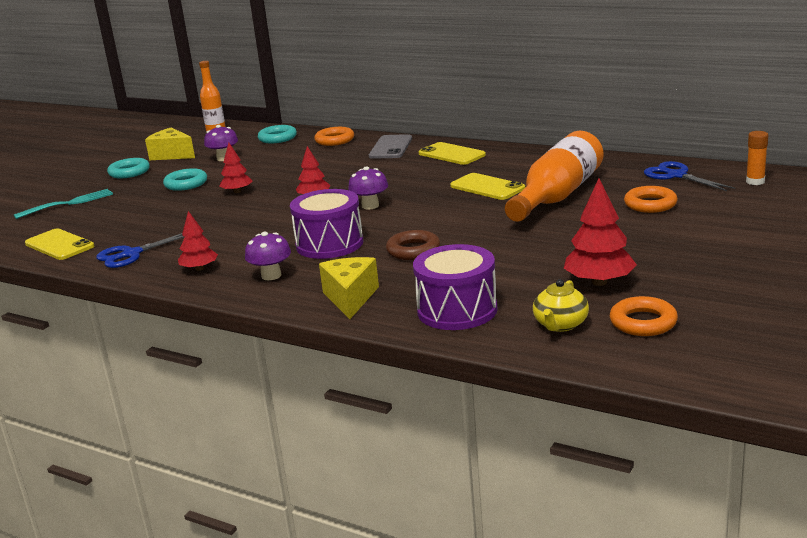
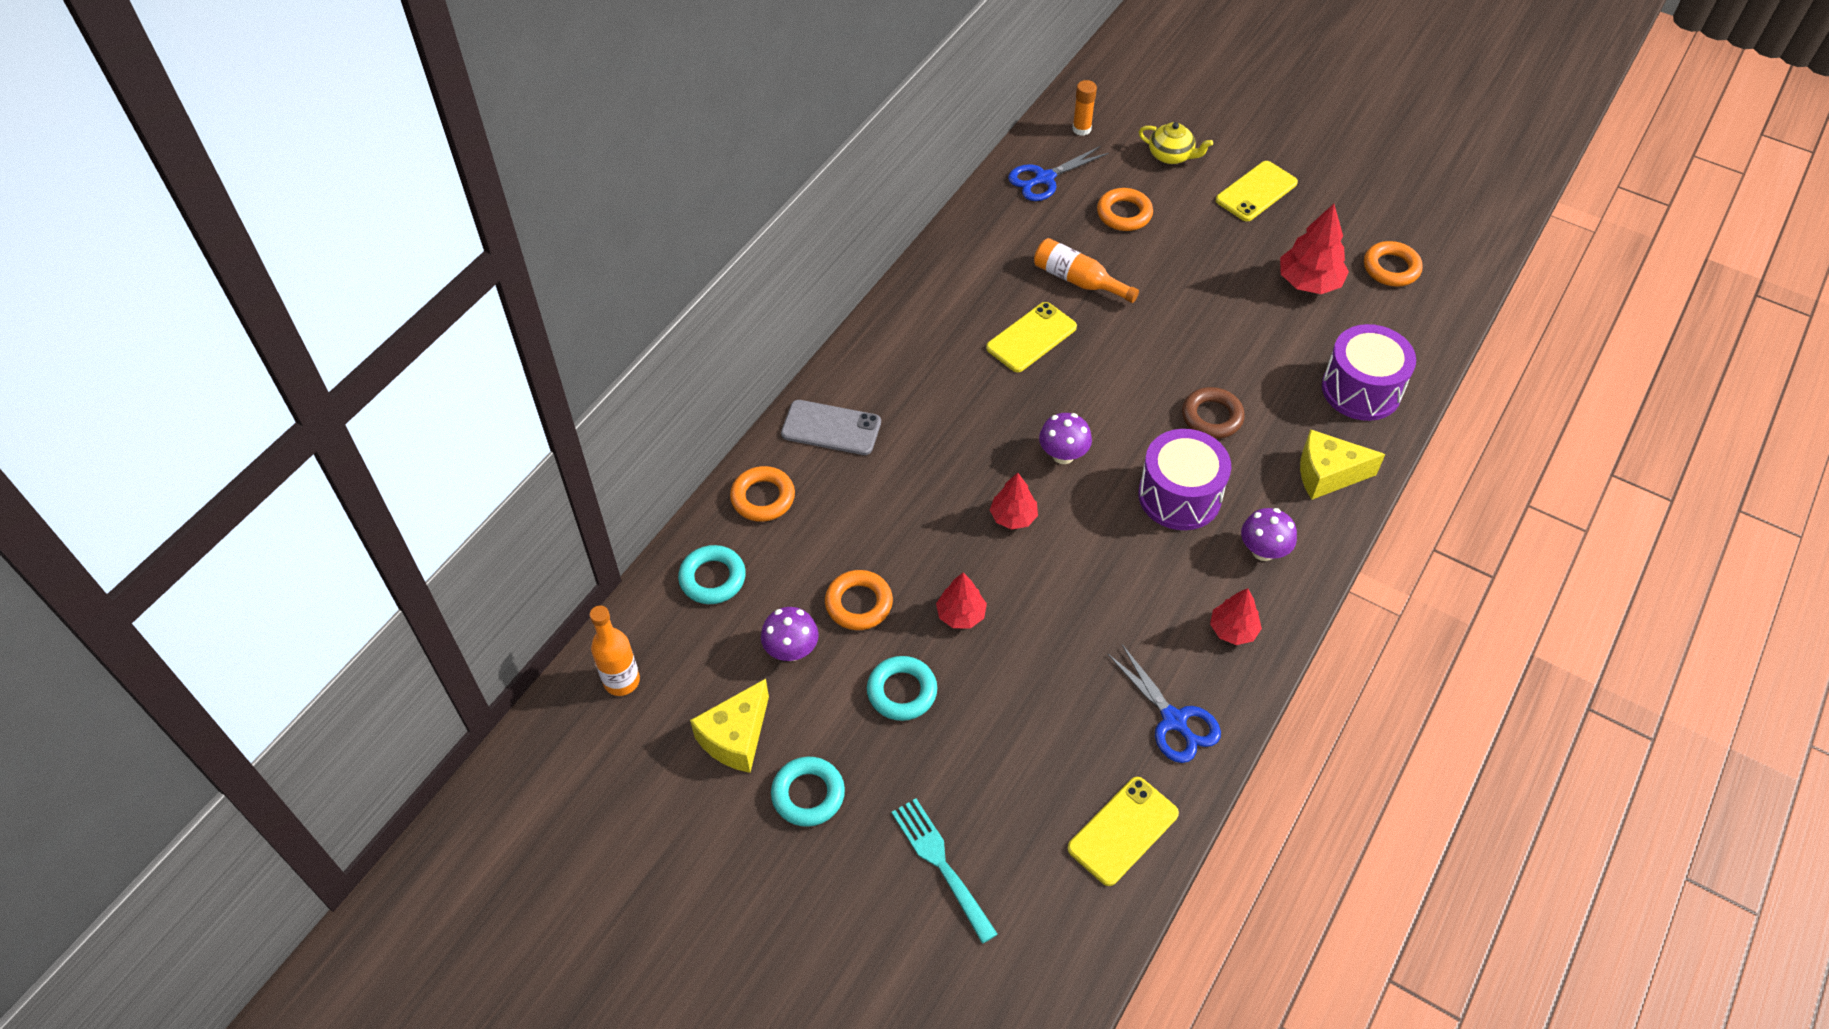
camera: 90 degrees left, 30 degrees up
yellow phone [419,142,486,165] -> yellow phone moved to [1216,161,1298,221]
orange bottle [505,131,603,222] -> orange bottle [1034,238,1139,303], size x0.56
yellow teapot [533,279,589,332] -> yellow teapot moved to [1139,122,1213,164]
none -> orange ring [825,570,893,630]

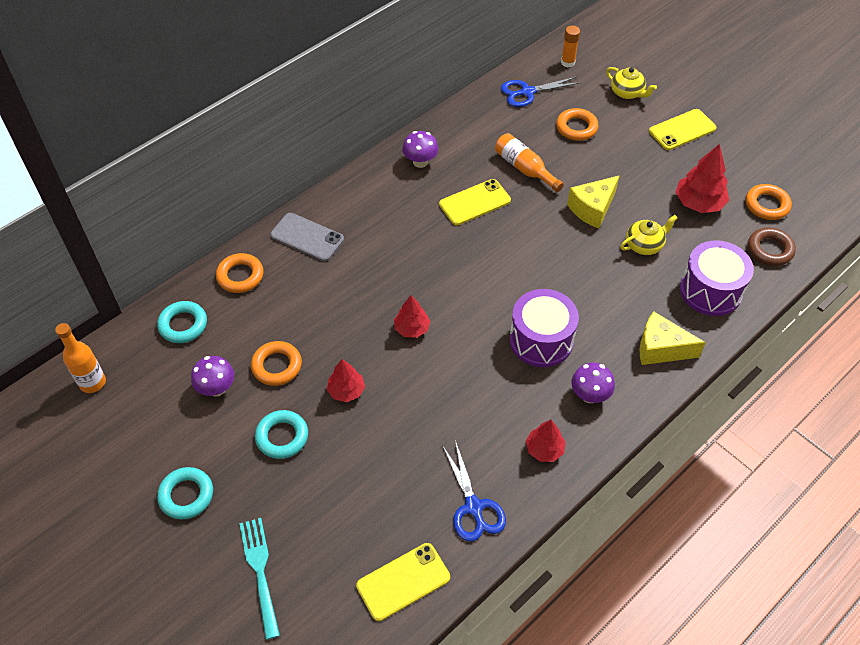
camera: 15 degrees right, 0 degrees up
yellow cheese [690,679,769,773] -> yellow cheese moved to [567,175,620,229]
purple mushroom [1039,413,1092,464] -> purple mushroom moved to [402,131,438,168]
brown ring [1182,387,1245,439] -> brown ring moved to [748,228,796,266]
none -> yellow teapot [620,215,678,255]

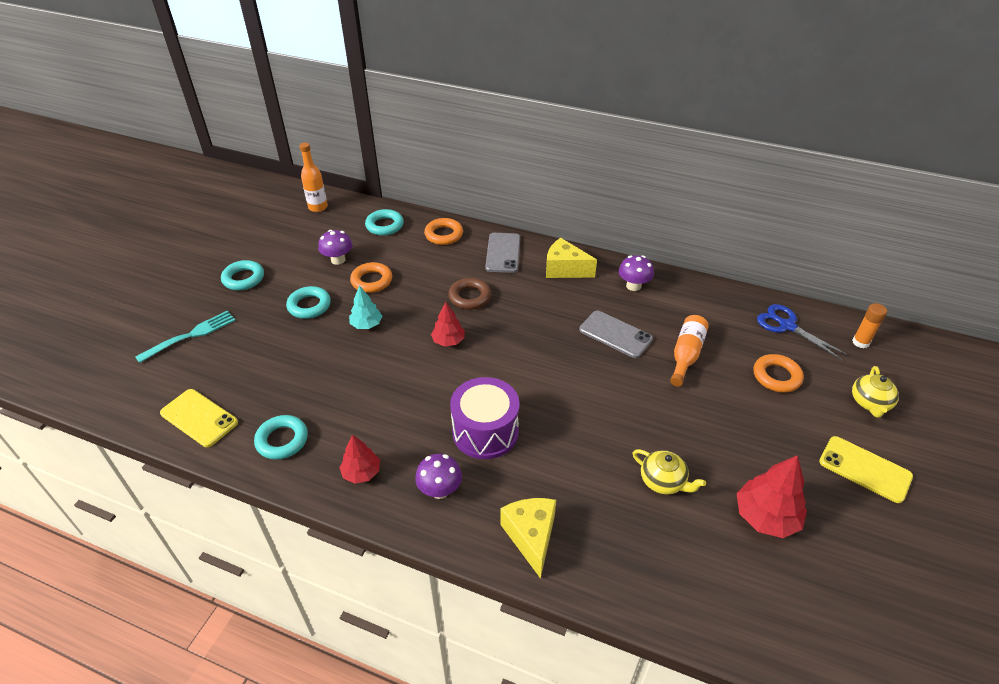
camera: 65 degrees right, 10 degrees down
red tree [327,359,365,402] -> turquoise tree [349,285,382,329]
yellow phone [439,179,511,225] -> grey phone [579,311,653,358]
blue scissors [442,440,506,542] -> turquoise ring [254,415,308,460]
yellow cheese [567,175,620,229] -> yellow cheese moved to [546,238,597,278]
purple drum [680,240,754,316] -> none
orange ring [746,184,792,220] -> none
brown ring [748,228,796,266] -> brown ring moved to [448,278,491,310]

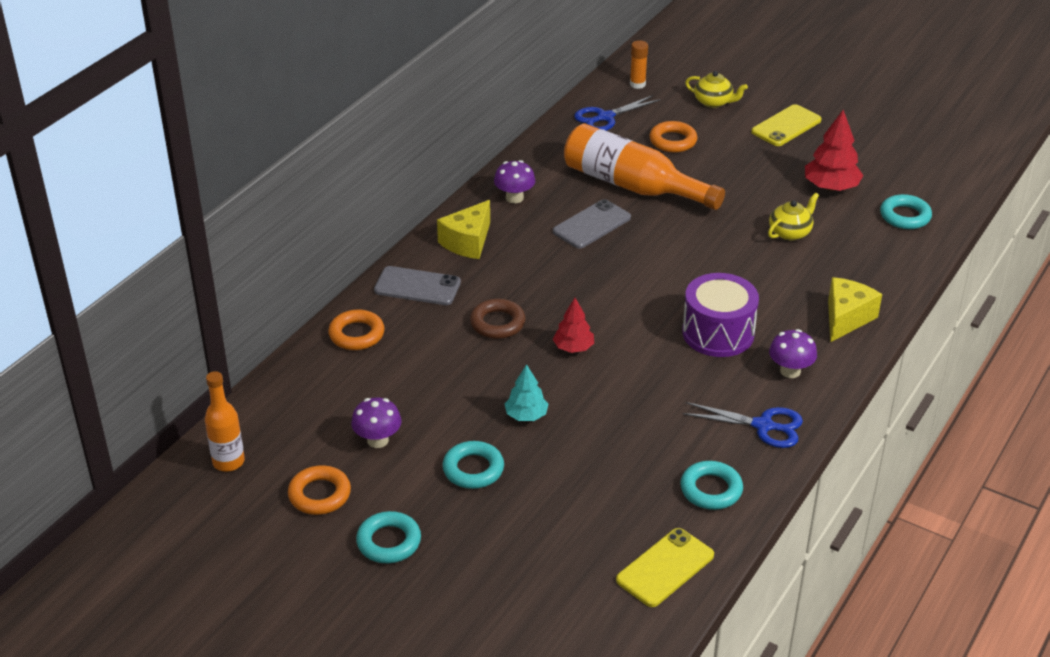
camera: 80 degrees left, 5 degrees down
turquoise fork [135,310,236,363] -> none
red tree [339,435,380,484] -> blue scissors [683,402,803,448]
orange ring [350,262,392,293] -> orange ring moved to [288,465,351,515]
turquoise ring [365,209,404,236] -> turquoise ring moved to [880,194,932,229]
yellow cheese [501,498,556,579] -> yellow cheese turned 120 degrees clockwise [828,277,882,342]
orange bottle [670,315,709,387] -> orange bottle [564,123,725,210], size x1.79

